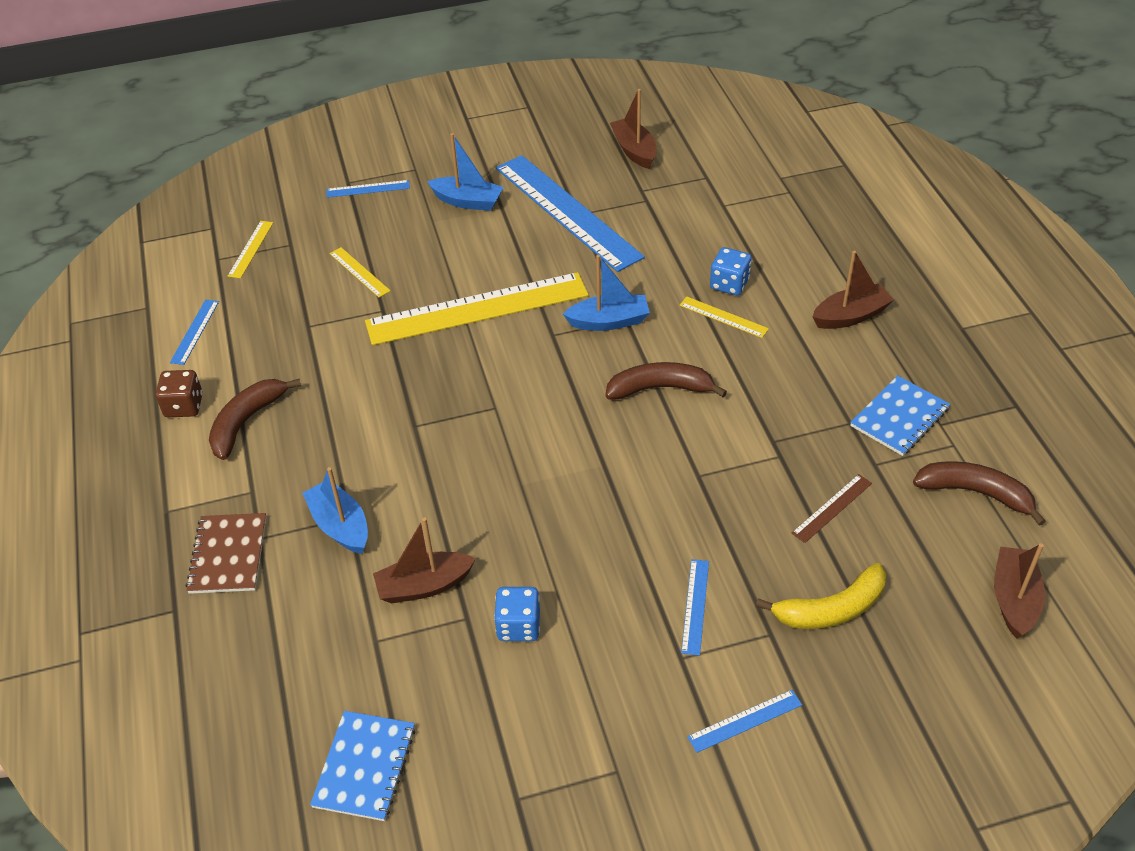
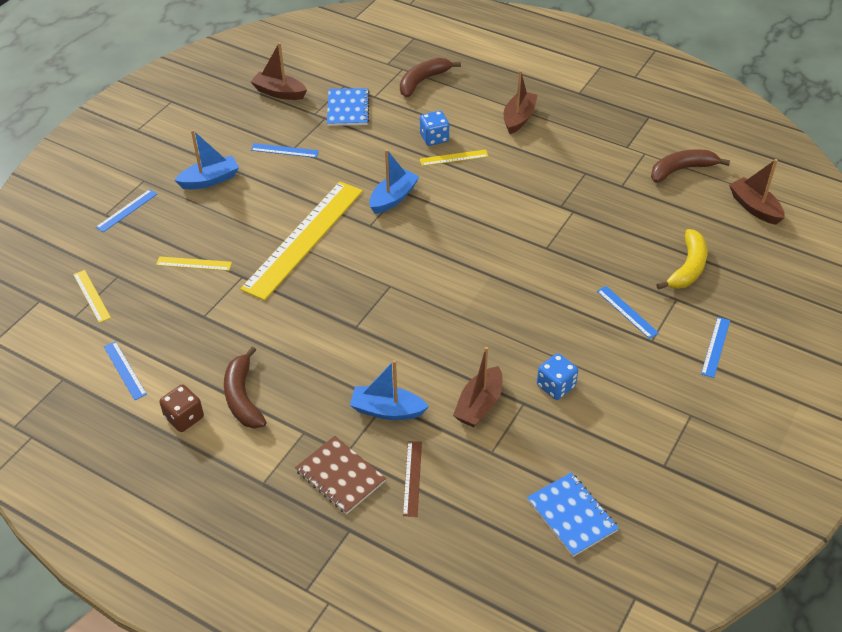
camera: 45 degrees left, 0 degrees up
blue ruler [496,155,645,272] -> blue ruler [251,143,319,158], size x0.41
brown banana [605,362,727,400] -> brown banana moved to [400,58,461,97]
brown ruler [792,474,872,543] -> brown ruler moved to [403,441,422,517]
blue notebook [850,375,950,456] -> blue notebook moved to [327,88,370,126]

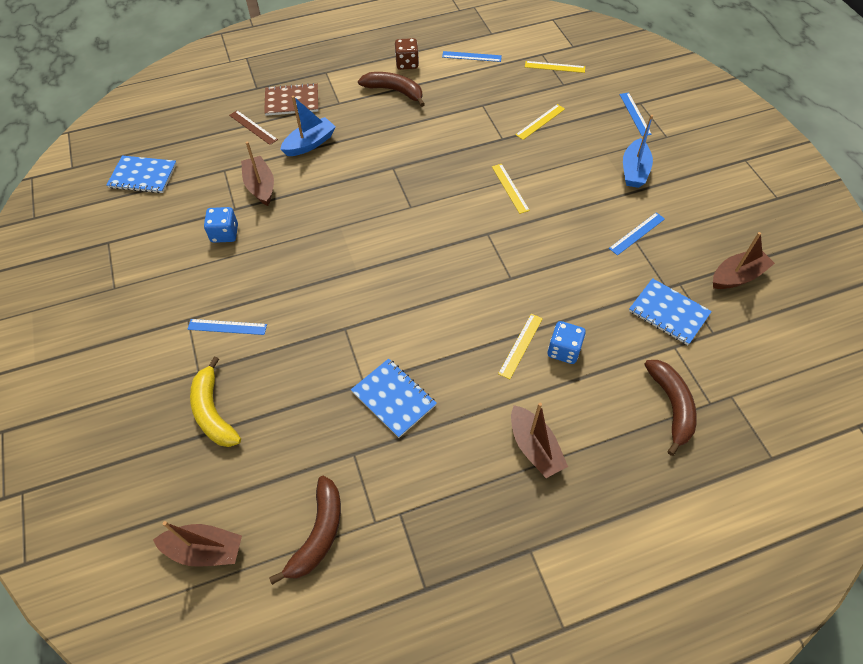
camera: 130 degrees right, 10 degrees up
yellow ruler [240,182,363,301] -> yellow ruler [492,164,530,214], size x0.41
blue boat [369,149,419,214] -> none
blue ruler [701,317,730,378] -> none
none -> blue notebook [351,359,437,438]

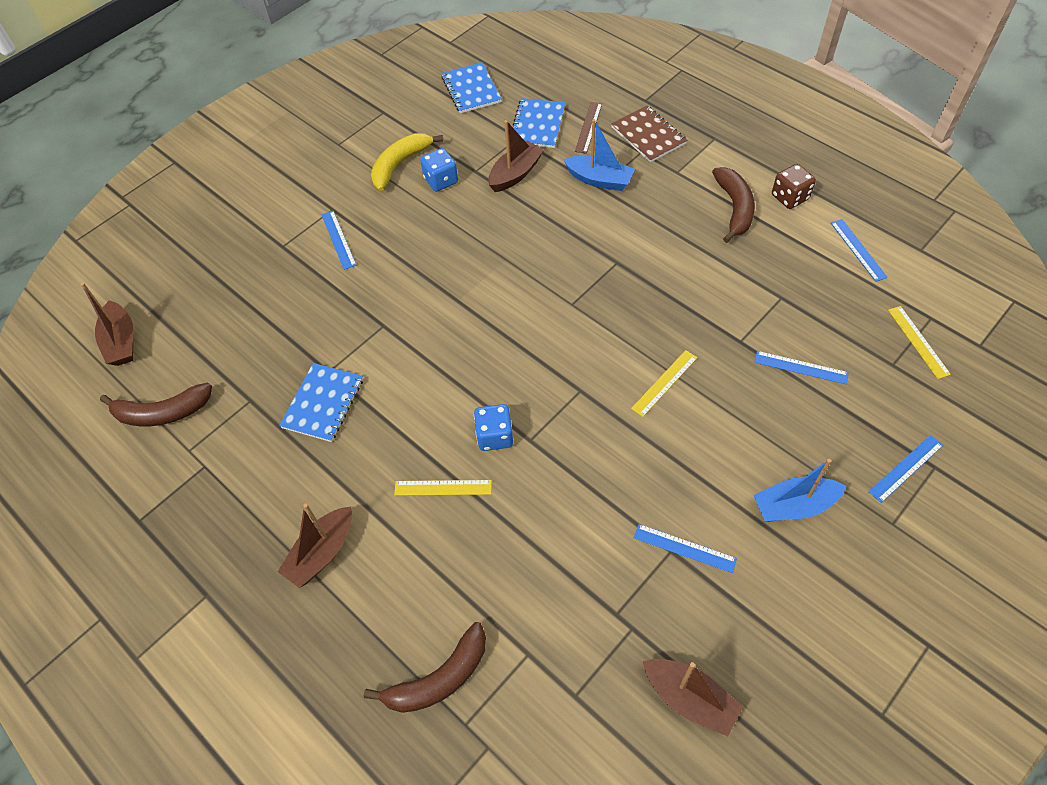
camera: 65 degrees right, 0 degrees up
yellow banana [190,357,241,447] -> yellow banana moved to [371,133,443,191]
yellow ruler [515,104,565,140] -> blue ruler [754,351,849,384]
blue dice [548,321,586,364] -> blue dice moved to [474,404,513,451]
blue notebook [629,278,712,345] -> blue notebook moved to [513,98,565,148]

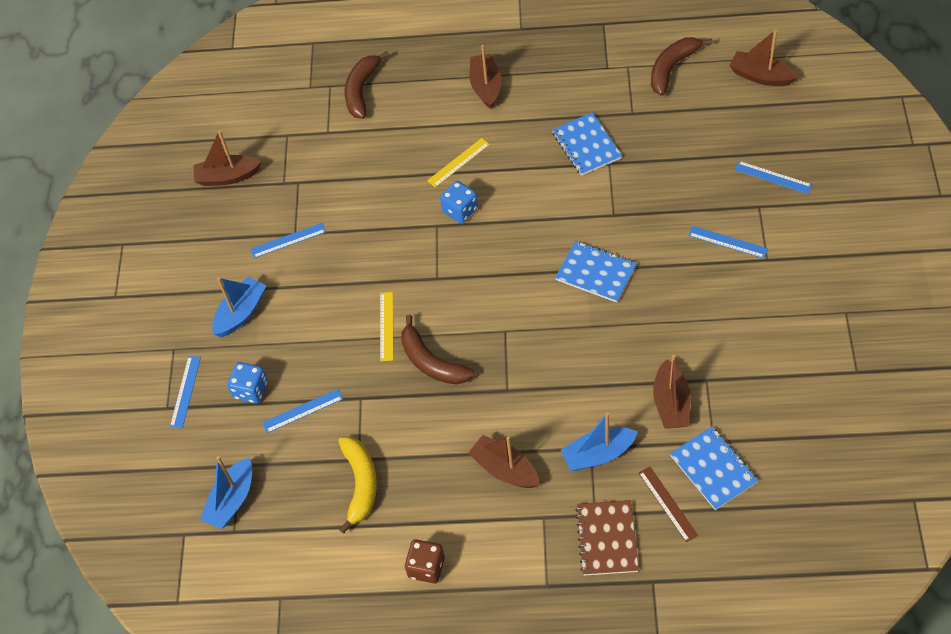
camera: 140 degrees right, 0 degrees up
yellow banana [371,133,443,191] -> yellow banana moved to [338,437,377,534]
blue dice [420,148,458,192] -> blue dice moved to [227,362,268,404]
blue notebook [441,62,502,113] -> blue notebook moved to [555,241,637,302]
brown notebook [611,105,687,163] -> brown notebook turned 75 degrees clockwise [576,500,639,576]
brown banana [712,167,755,243] -> brown banana moved to [401,315,475,385]
blue ruler [831,219,888,282] -> blue ruler moved to [735,161,812,194]
yellow ruler [888,306,951,379] -> blue boat [200,456,252,529]
none -> brown boat [468,435,540,488]

